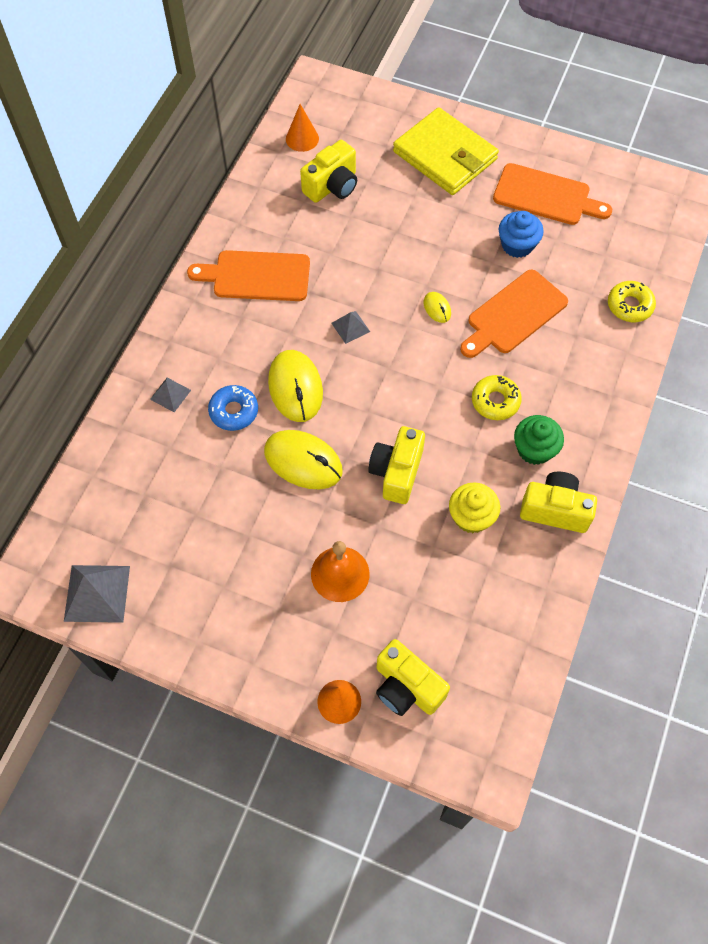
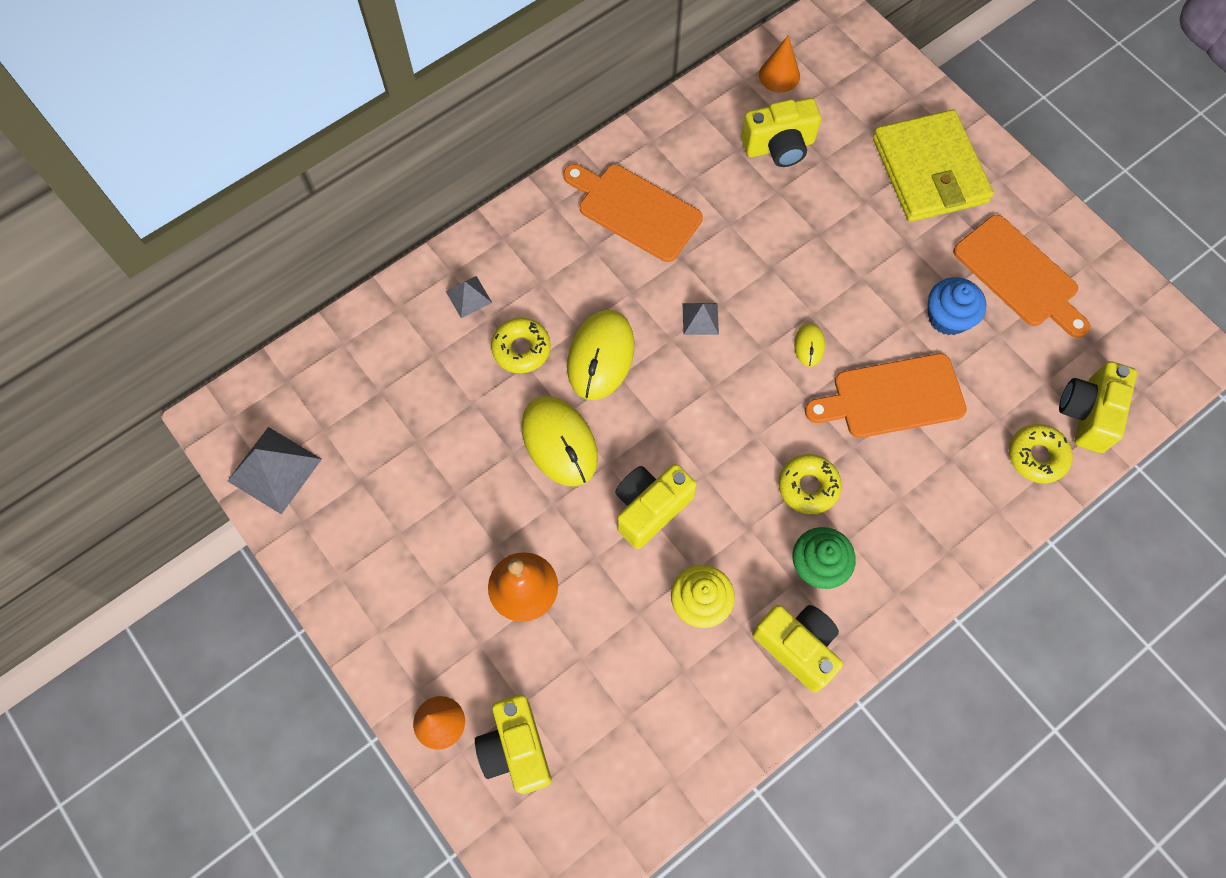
camera: 30 degrees right, 5 degrees up
blue donut [208,385,258,431] -> yellow donut [491,318,551,373]
none -> yellow camera [1059,361,1137,453]

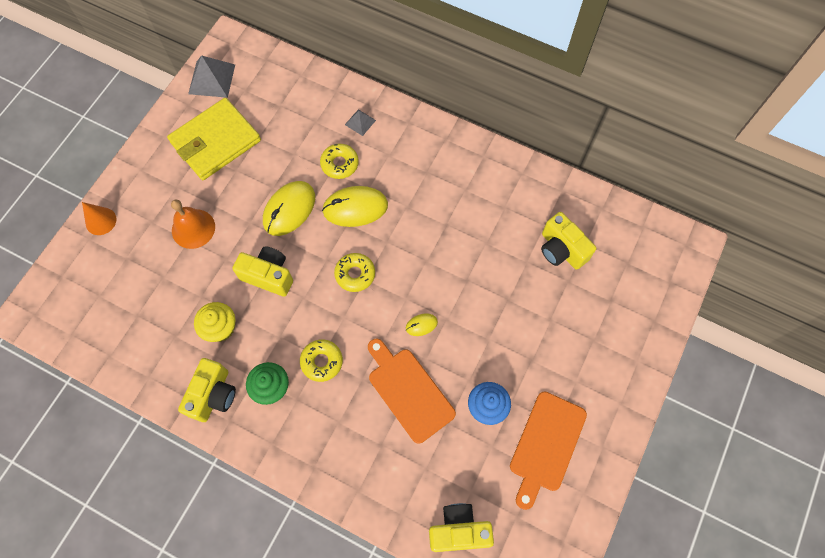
camera: 65 degrees right, 0 degrees up
yellow camera [475,694,552,794] -> none
orange cutting board [563,164,703,262] -> none
grey pyramid [683,303,719,335] -> none
orange cone [759,35,800,93] -> none
yellow wallet [873,109,994,222] -> yellow wallet moved to [167,98,261,180]
yellow donut [1009,424,1073,484] -> yellow donut moved to [334,253,375,292]

